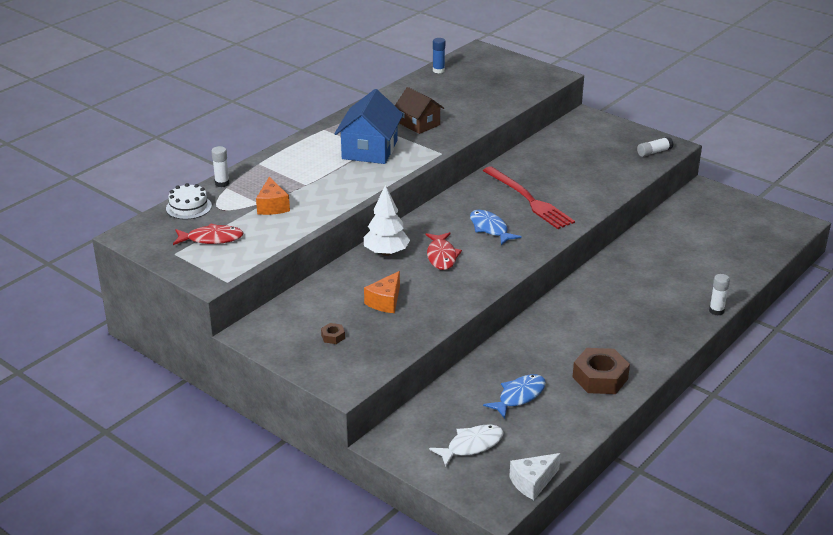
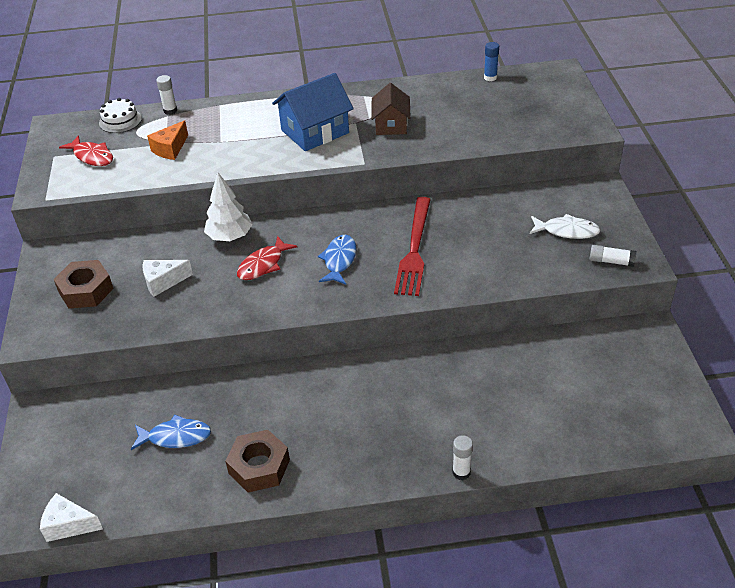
camera: 45 degrees right, 10 degrees up
brown nut [321,323,345,344] -> brown nut [54,260,114,309], size x2.25
orange cheese [364,271,400,313] -> white cheese [143,260,193,297]
white fish [429,424,504,467] -> white fish moved to [530,214,601,239]

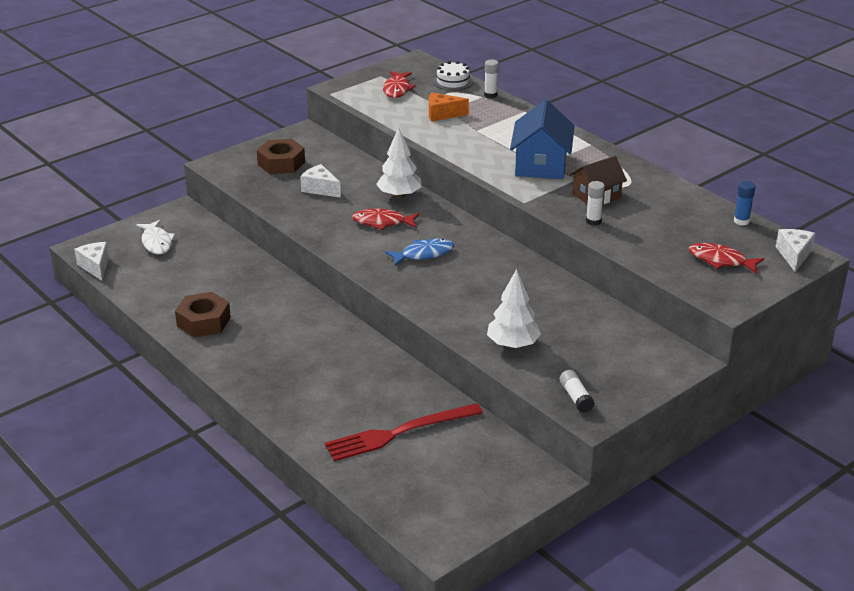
camera: 55 degrees right, 10 degrees down
blue fish [131,415,211,450] -> none
blue house [272,73,353,151] -> blue house turned 75 degrees clockwise [510,100,574,179]
red fork [394,197,431,296] -> red fork moved to [325,403,483,461]
white glue stick [452,435,473,480] -> white glue stick moved to [586,181,605,226]
white fish [530,214,601,239] -> white fish moved to [136,220,175,254]
none -> white tree [487,269,541,349]
none -> red fish [689,243,764,274]
none -> white cheese [776,229,815,272]

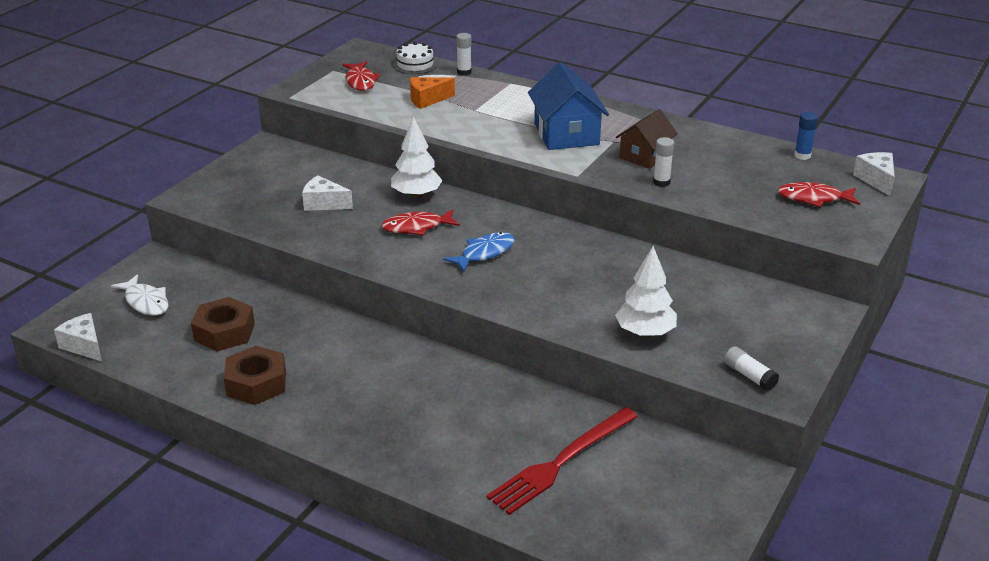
camera: 20 degrees left, 0 degrees up
brown nut [257,139,305,174] -> brown nut moved to [191,297,255,351]

